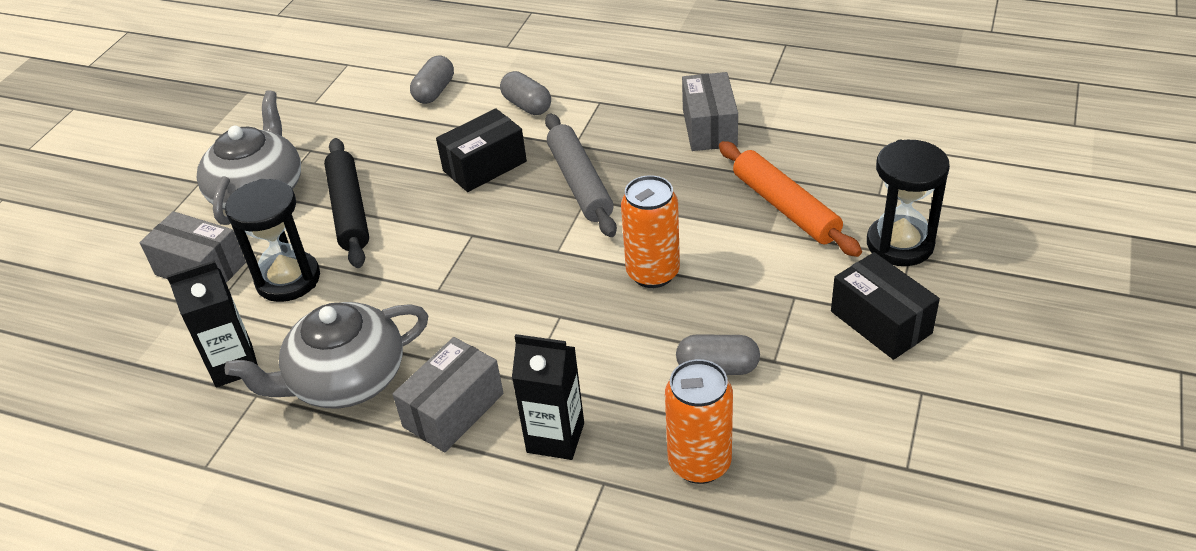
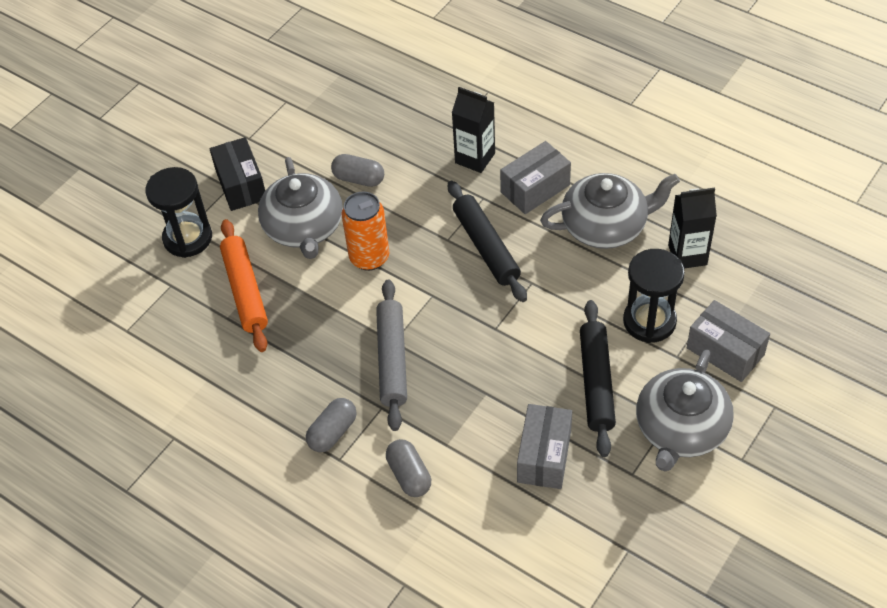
camera: 165 degrees left, 10 degrees up
grey capsule [410,56,454,104] -> grey capsule moved to [306,398,357,452]
black box [436,108,527,192] -> none
orange can [665,359,733,484] -> none
grey box [682,72,738,151] -> grey box moved to [517,404,572,489]
none -> grey teapot [258,157,343,259]
none -> black rolling pin [448,181,527,302]

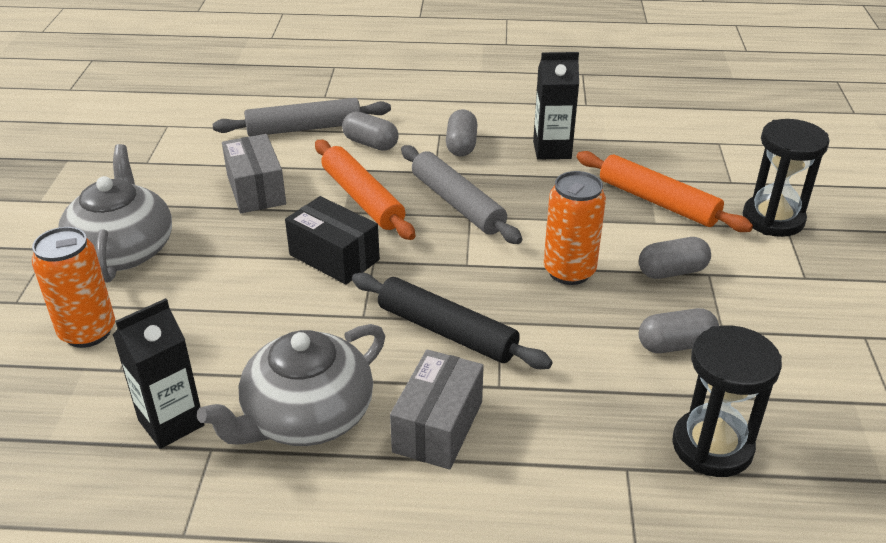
camera: 145 degrees right, 15 degrees down
black box [210,137,265,211] -> black box moved to [285,196,380,285]
grey teapot [258,157,343,259] -> grey capsule [639,237,711,279]
black carton [452,87,495,173] -> black carton moved to [533,52,579,160]
black rolling pin [580,300,616,457] -> none
black hourglass [623,249,685,343] -> black hourglass moved to [672,325,782,477]
grey box [687,300,770,382] -> orange can [32,227,115,348]
none -> grey rolling pin [213,98,391,137]
none -> orange rolling pin [315,140,415,240]

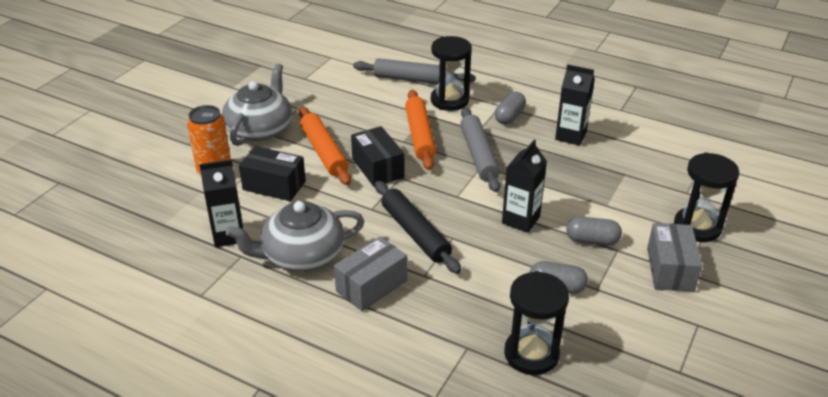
camera: 25 degrees right, 0 degrees up
grey box [222,134,286,213] -> grey box moved to [647,223,702,292]
grey capsule [342,112,399,151] -> black hourglass [431,36,472,111]
orange can [544,171,606,285] -> black carton [502,140,547,233]
orange rolling pin [576,151,753,232] -> orange rolling pin moved to [299,107,351,185]
none -> black box [239,146,306,201]

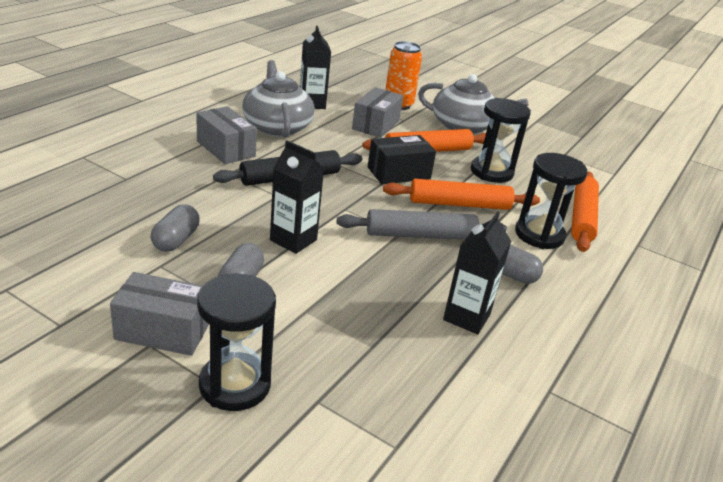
camera: 90 degrees right, 5 degrees down
black box [239,146,306,201] -> grey box [352,87,403,138]
grey rolling pin [353,58,476,84] -> orange rolling pin [571,171,599,252]
black hourglass [504,271,569,375] -> black hourglass moved to [471,98,531,183]

